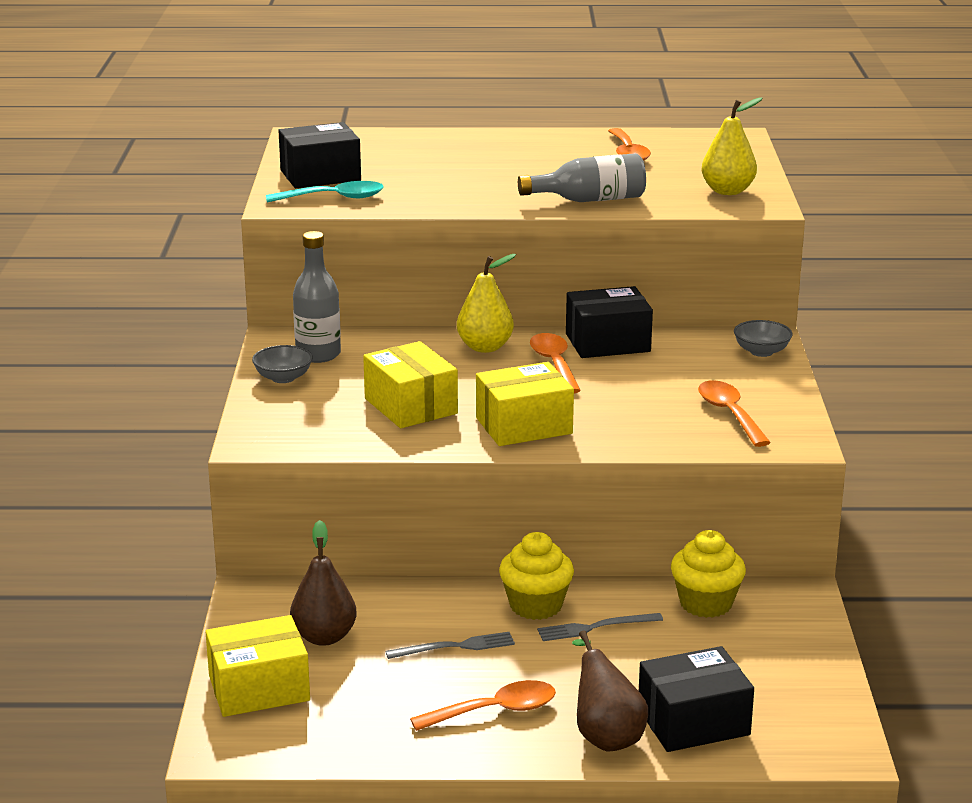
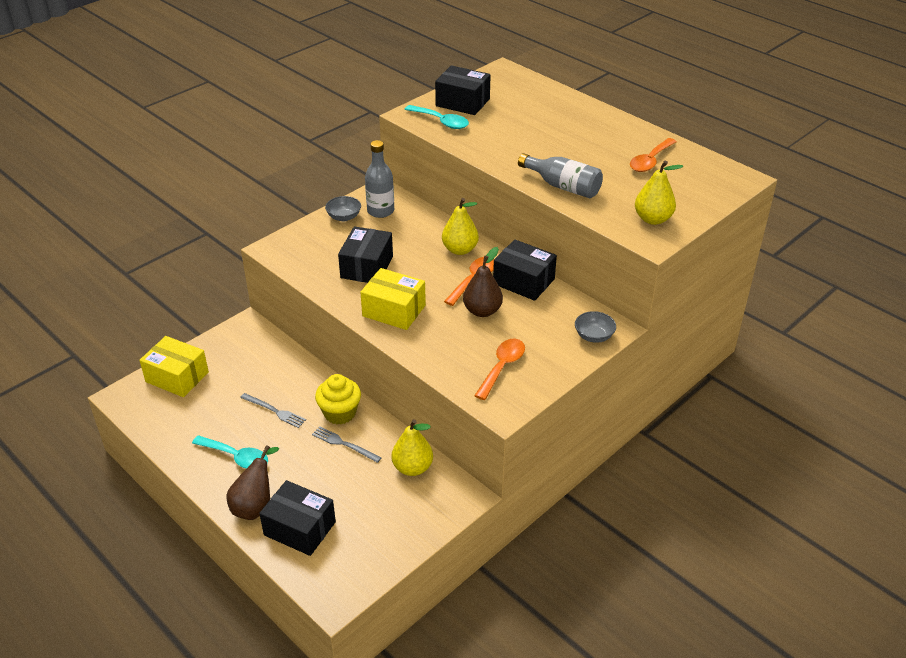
camera: 45 degrees right, 15 degrees up
brown pear [290,520,357,646] -> brown pear moved to [463,247,503,317]
yellow box [363,341,458,428] -> black box [338,226,393,283]
orange spoon [410,680,556,731] -> turquoise spoon [192,436,268,469]
yellow cupcake [671,530,746,618] -> yellow pear [391,419,433,476]

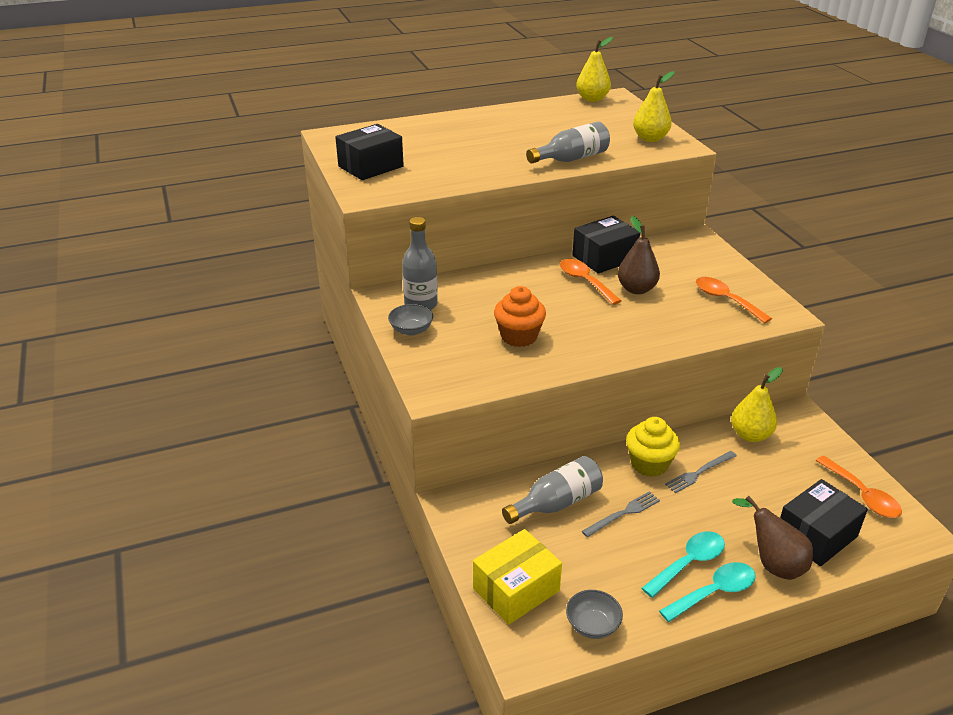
camera: 65 degrees left, 5 degrees down
black box [338,226,393,283] -> orange cupcake [494,286,546,347]
yellow box [360,268,426,330] -> none
turquoise spoon [404,105,469,129] -> turquoise spoon moved to [659,562,756,622]
yellow pear [442,198,479,255] -> yellow pear moved to [576,37,613,102]
grey bowl [575,311,616,343] -> grey bowl moved to [566,590,623,639]
orange spoon [630,138,677,172] -> orange spoon moved to [815,456,902,518]
none -> grey bottle [502,456,603,524]

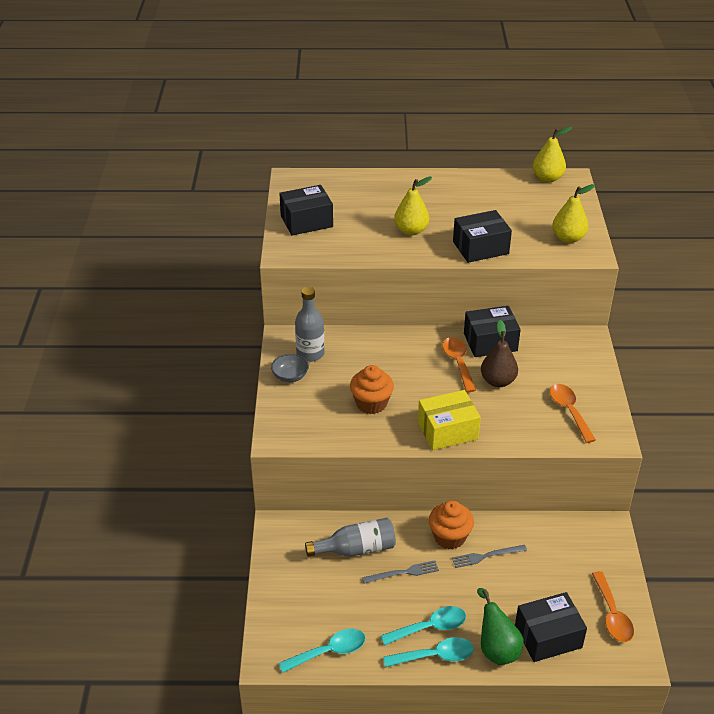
camera: 20 degrees right, 5 degrees up
yellow box [473,529,562,625] -> yellow box moved to [418,390,481,450]
grey bottle [526,122,610,163] -> black box [453,210,512,263]
grey bowl [566,590,623,639] -> turquoise spoon [278,629,366,673]
yellow cupcake [626,417,680,477] -> orange cupcake [429,501,474,549]
yellow pear [731,367,783,442] -> yellow pear moved to [394,176,432,236]
brown pear [732,496,813,580] -> green pear [477,588,524,665]

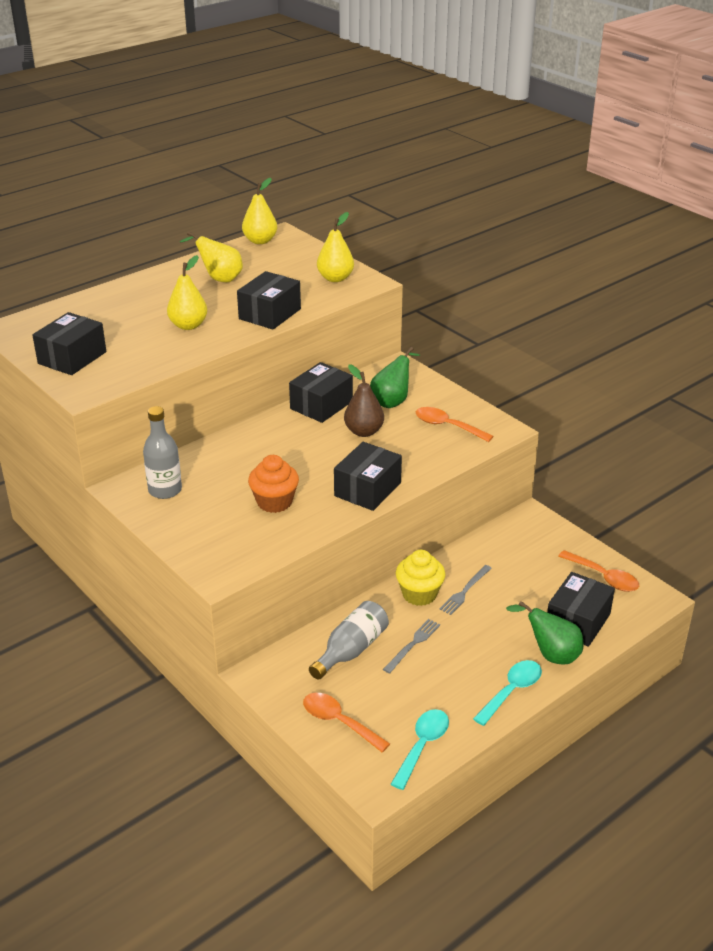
camera: 40 degrees left, 5 degrees down
grey bowl [271,354,309,382] -> none
turquoise spoon [381,606,466,645] -> none
yellow box [418,390,481,450] -> black box [334,442,402,511]
orange cupcake [429,501,474,549] -> yellow cupcake [396,550,445,606]
orange spoon [442,337,476,392] -> orange spoon moved to [303,693,390,753]
none -> yellow pear [180,231,243,282]
none -> green pear [370,347,420,408]

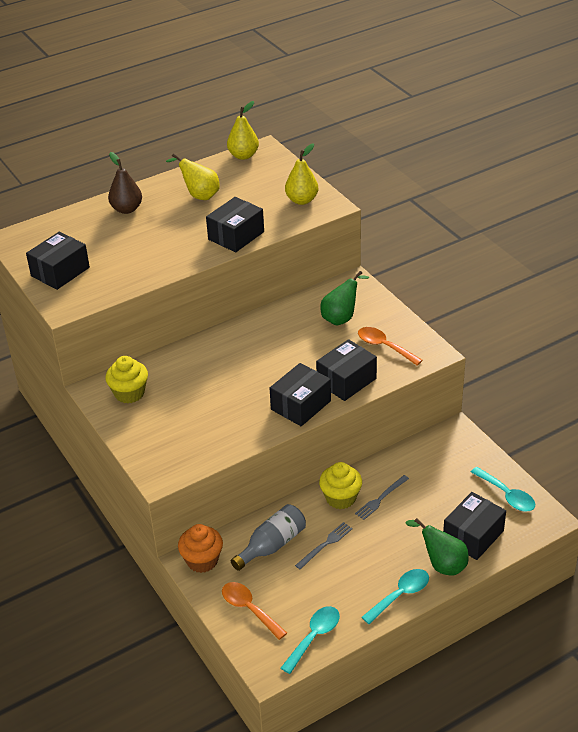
camera: 10 degrees right, 5 degrees up
grey bottle [143,406,182,499] -> yellow cupcake [105,356,148,404]
yellow pear [167,255,207,330] -> none
orange cupcake [248,455,299,513] -> orange cupcake moved to [178,524,223,573]
black box [289,362,353,423] -> black box moved to [316,339,377,401]
brown pear [344,364,384,437] -> brown pear moved to [108,152,142,214]
orange spoon [558,550,639,592] -> turquoise spoon [471,467,535,512]

